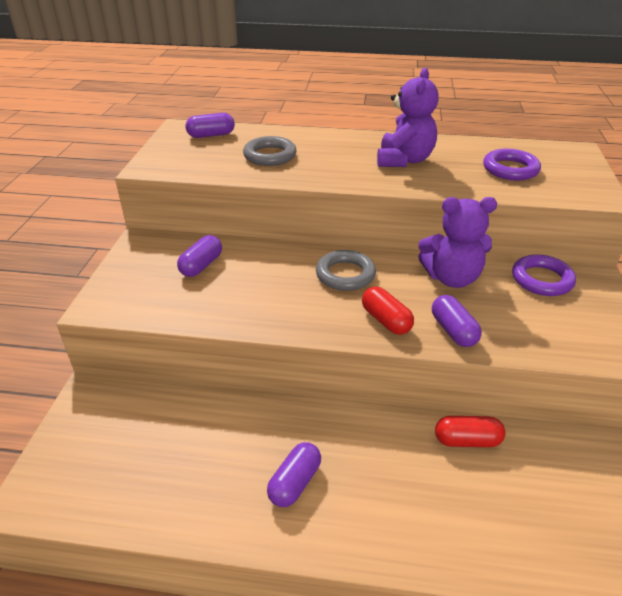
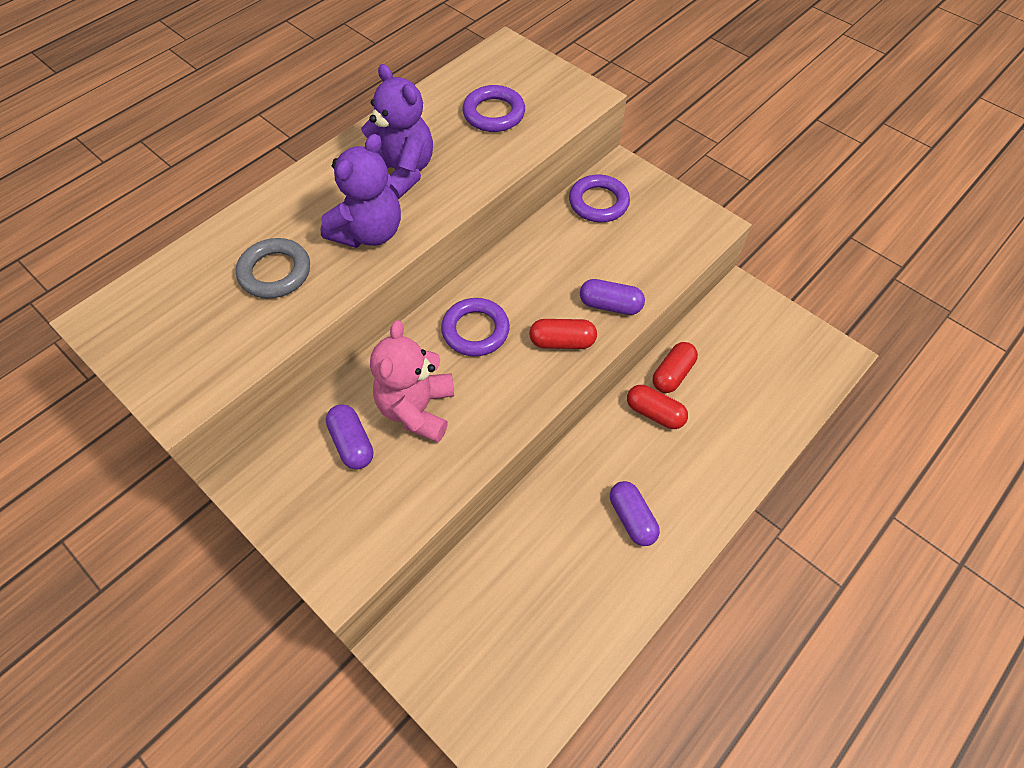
camera: 55 degrees left, 20 degrees up
purple capsule [186,113,235,138] -> none
grey ring [316,250,376,291] -> purple ring [441,298,510,356]
purple teddy bear [418,197,497,288] -> purple teddy bear moved to [320,134,401,248]
none -> pink teddy bear [370,320,454,442]
none -> red capsule [627,385,688,429]

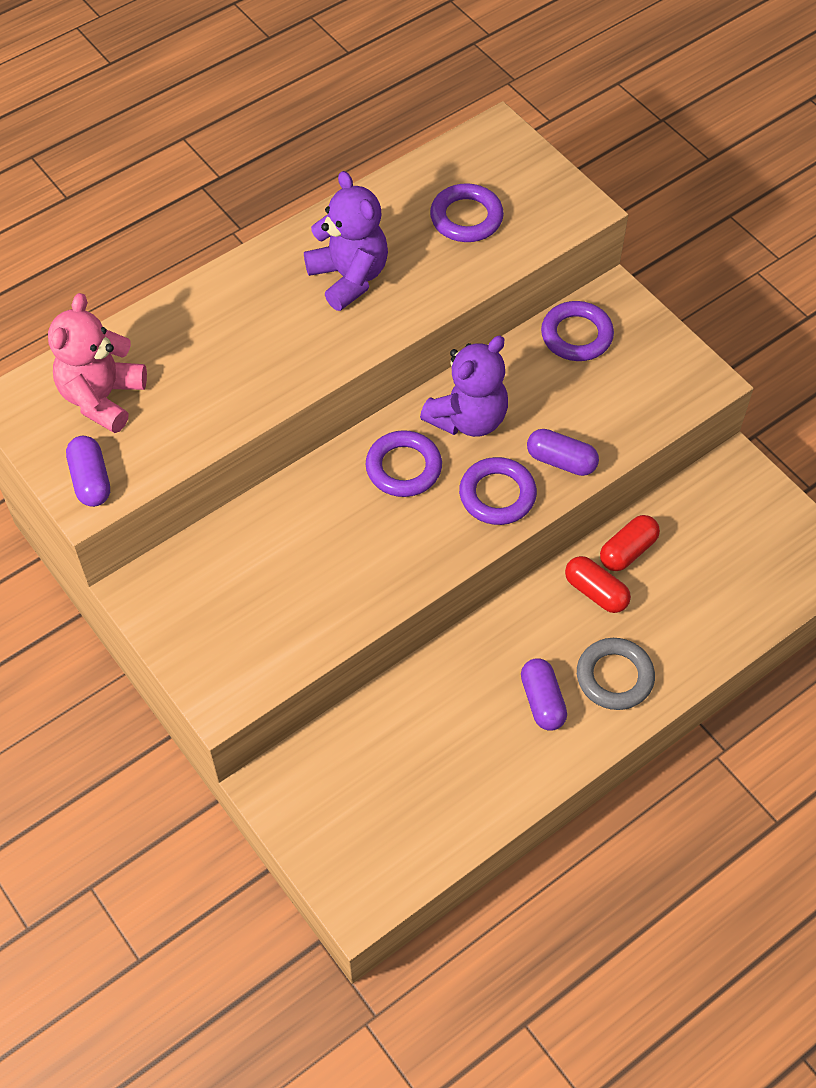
camera: 10 degrees right, 0 degrees up
grey ring [236,238,310,298] -> grey ring moved to [577,638,655,710]
purple teddy bear [320,134,401,248] -> purple teddy bear moved to [420,336,508,437]
purple capsule [326,404,373,470] -> purple capsule moved to [66,436,110,507]
pink teddy bear [370,320,454,442] -> pink teddy bear moved to [48,293,147,433]
red capsule [529,319,597,349] -> purple ring [459,457,537,525]

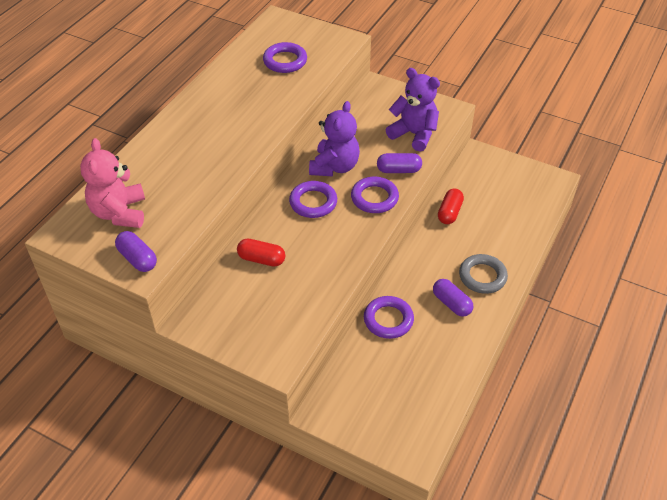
camera: 25 degrees left, 10 degrees down
purple teddy bear [304,171,388,311] -> purple teddy bear moved to [386,68,440,152]
purple ring [541,301,614,361] -> purple ring moved to [364,296,414,339]
red capsule [565,556,631,613] -> red capsule moved to [237,239,285,267]

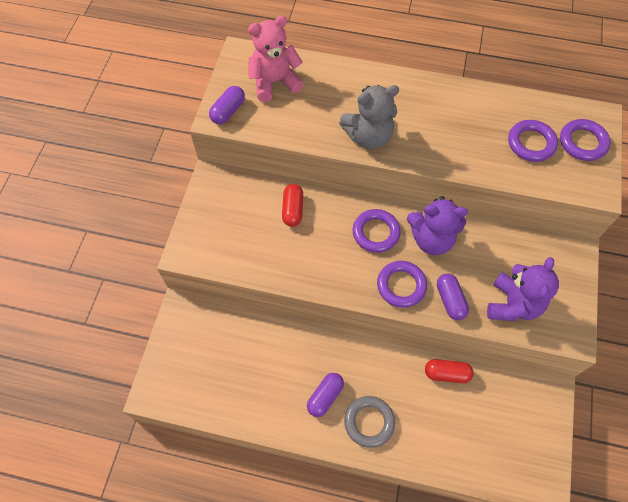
camera: 75 degrees right, 15 degrees up
purple ring [364,296,414,339] -> purple ring moved to [560,119,610,161]
none -> grey teddy bear [339,85,399,149]

